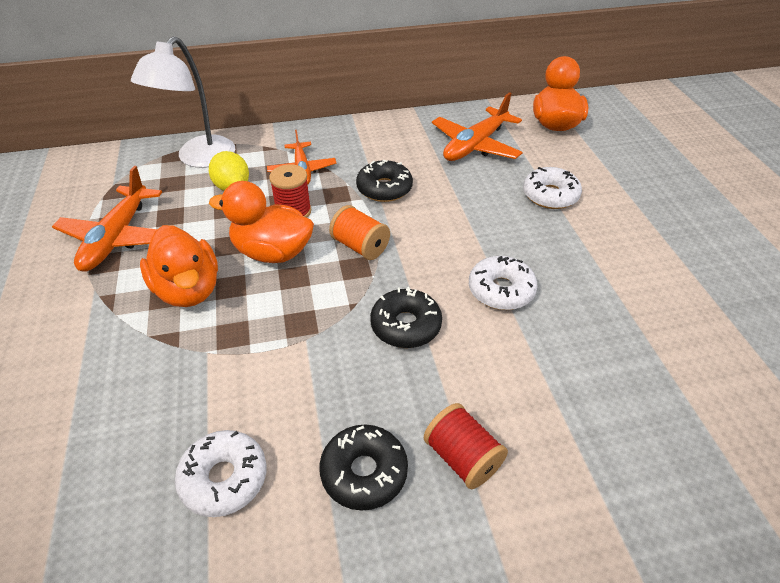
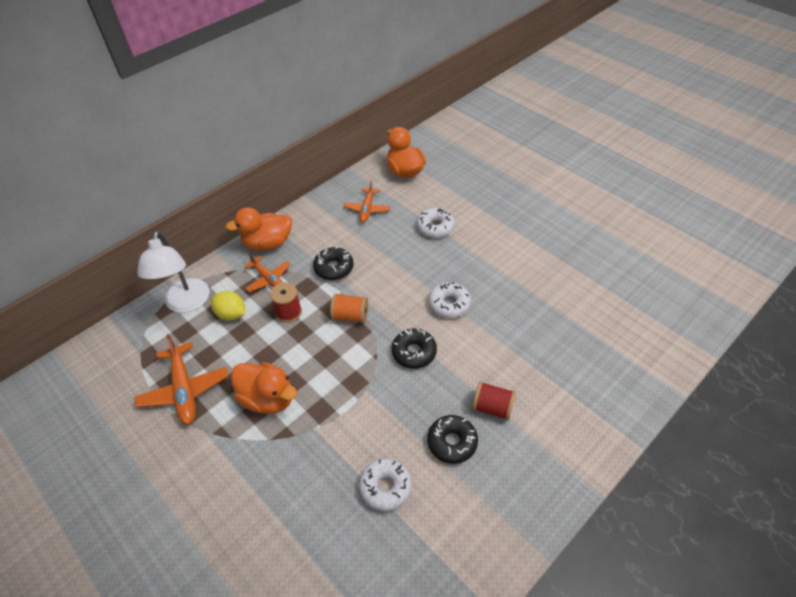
camera: 30 degrees left, 5 degrees up
orange duck [209,181,314,263] -> orange duck moved to [225,207,292,251]
orange plane [432,92,523,161] -> orange plane [343,180,390,223], size x0.65

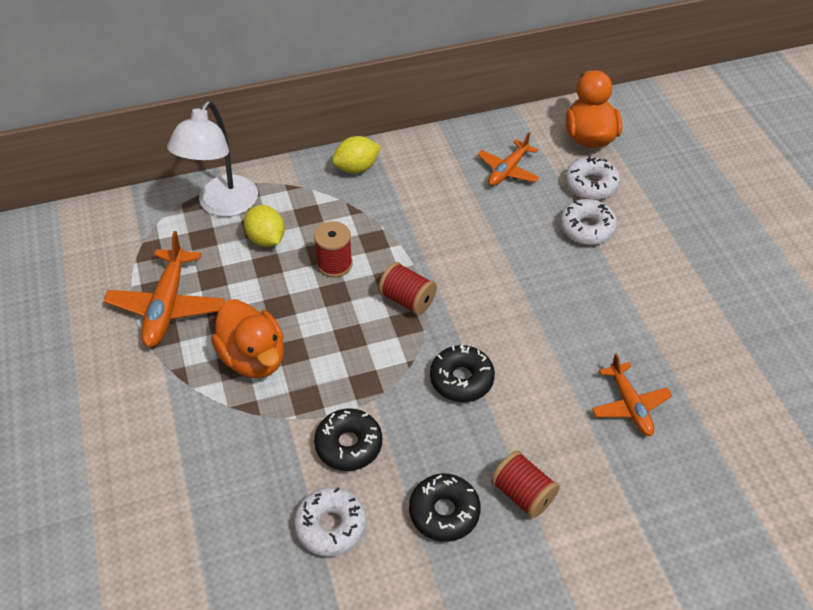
camera: 25 degrees right, 0 degrees up
orange duck [225,207,292,251] -> yellow lemon [332,136,381,173]
orange plane [244,253,291,292] -> orange plane moved to [592,353,672,436]
black donut [313,246,354,280] -> black donut moved to [314,409,382,471]
orange spool [330,294,368,323] -> red spool [378,262,437,315]
white donut [428,282,471,318] -> white donut moved to [565,157,620,200]

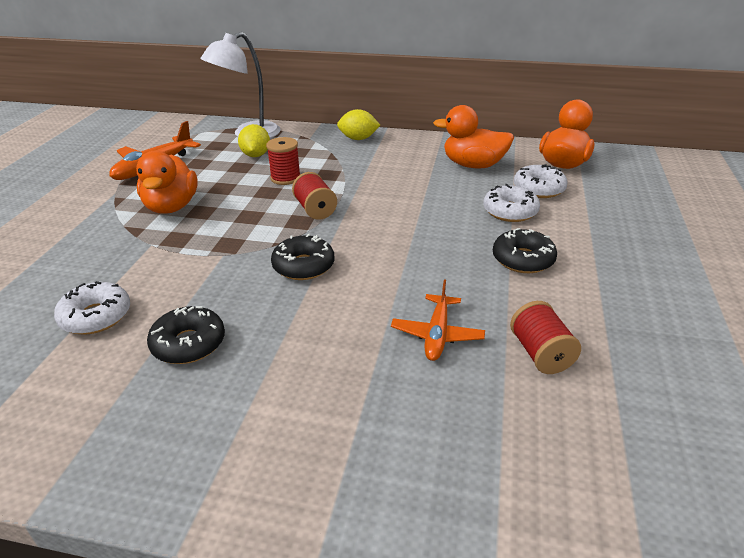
camera: 30 degrees right, 15 degrees down
black donut [314,409,382,471] -> black donut moved to [493,228,557,273]
orange plane [477,132,540,186] -> orange duck [433,105,514,168]
red spool [491,451,560,519] -> red spool moved to [510,301,581,374]

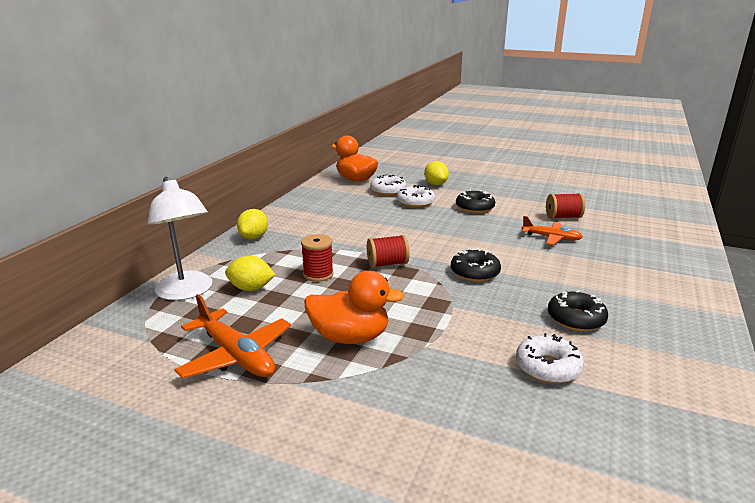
camera: 80 degrees left, 10 degrees down
orange duck [433,105,514,168] -> none
none -> yellow lemon [424,161,449,185]

